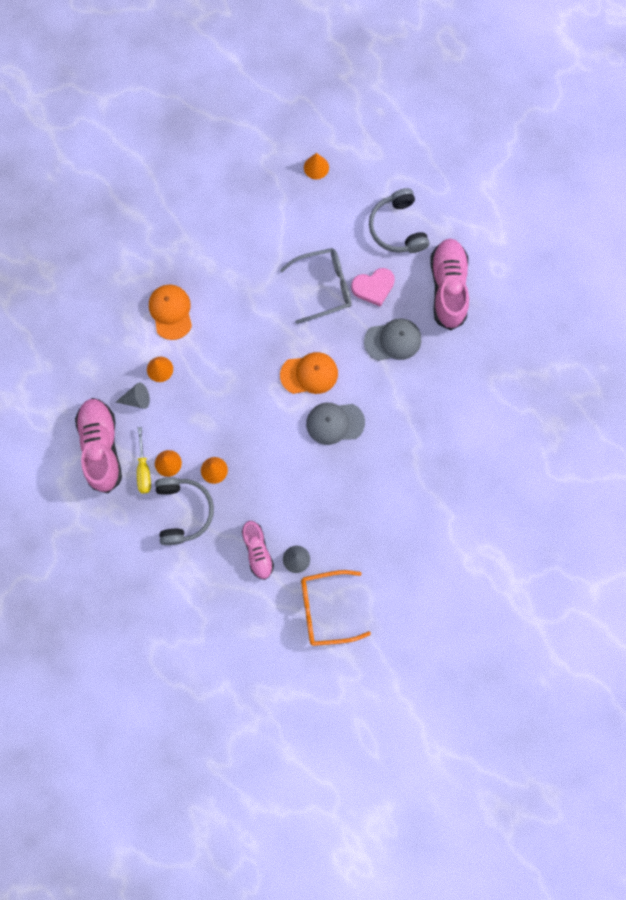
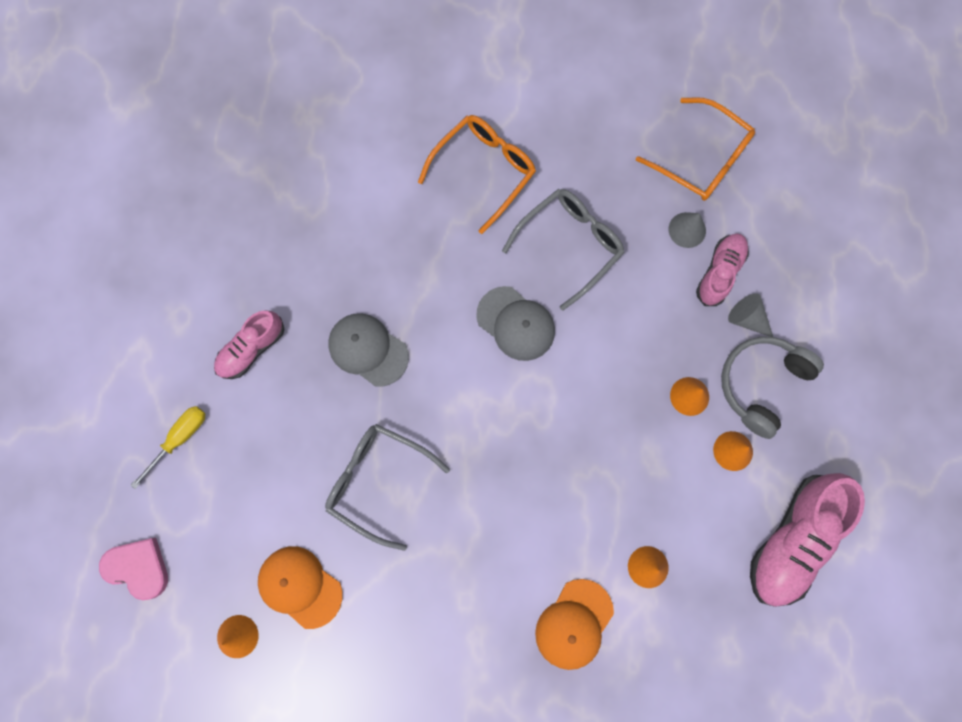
camera: 135 degrees left, 0 degrees up
grey cone [116,382,150,409] -> grey cone moved to [728,293,773,337]
yellow screwdriver [137,427,151,493] -> yellow screwdriver moved to [131,406,206,489]
orange cap [280,352,338,394] -> orange cap moved to [258,546,342,629]
pink heart [351,268,395,307] -> pink heart moved to [99,538,168,600]
grey headphones [369,188,429,253] -> none
pink shoe [430,239,469,330] -> pink shoe [214,310,284,379], size x0.60
none -> orange glasses [418,115,536,234]
none -> grey glasses [502,189,625,311]

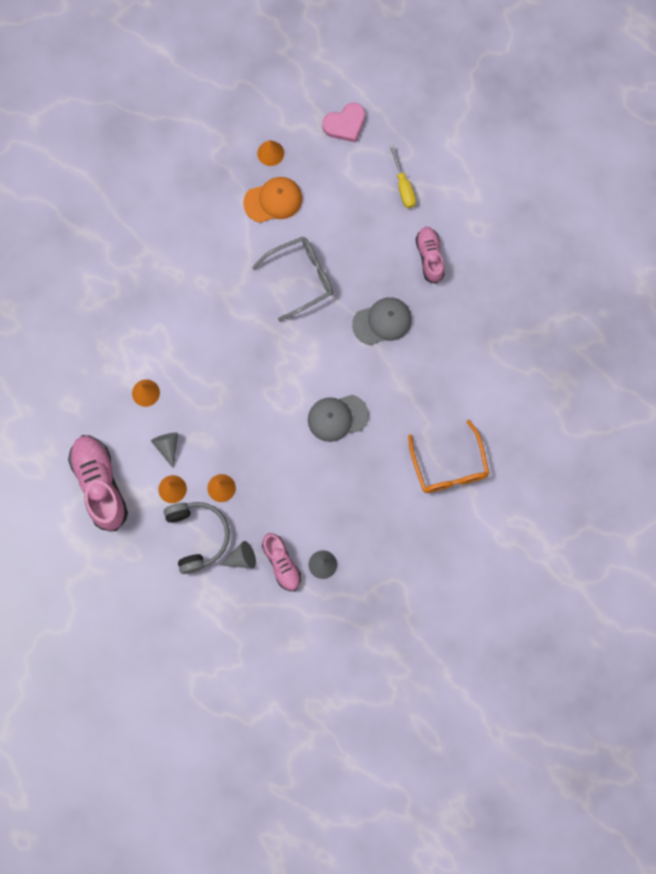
camera: 125 degrees right, 0 degrees up
grey glasses [502,189,625,311] -> none
orange cap [535,579,614,670] -> none
orange glasses [636,97,755,201] -> none
none -> grey cone [151,433,178,469]

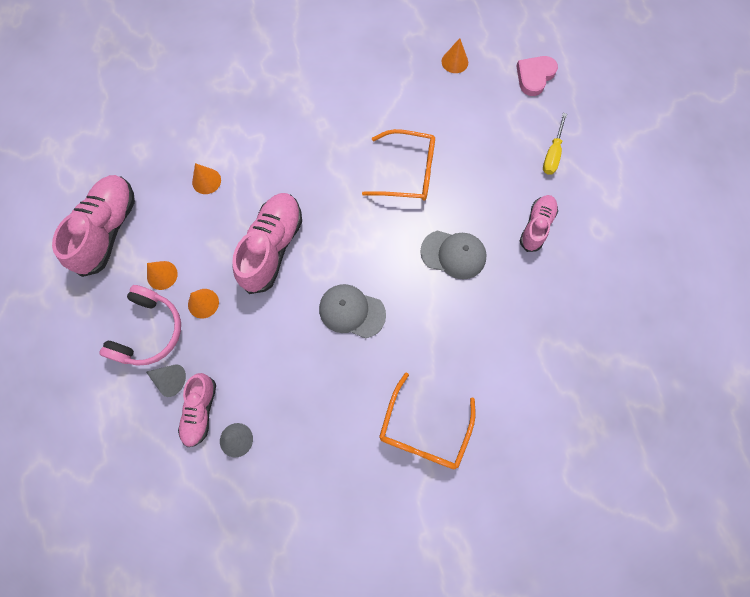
camera: 35 degrees right, 5 degrees down
grey cone [151,433,178,469] -> none
grey headphones [164,502,230,574] -> pink headphones [99,285,181,366]
orange cap [243,177,302,223] -> none
grey glasses [252,237,333,321] -> orange glasses [362,129,435,201]
pink heart [322,103,365,142] -> pink heart turned 120 degrees clockwise [516,56,558,96]
none -> pink shoe [232,193,302,294]

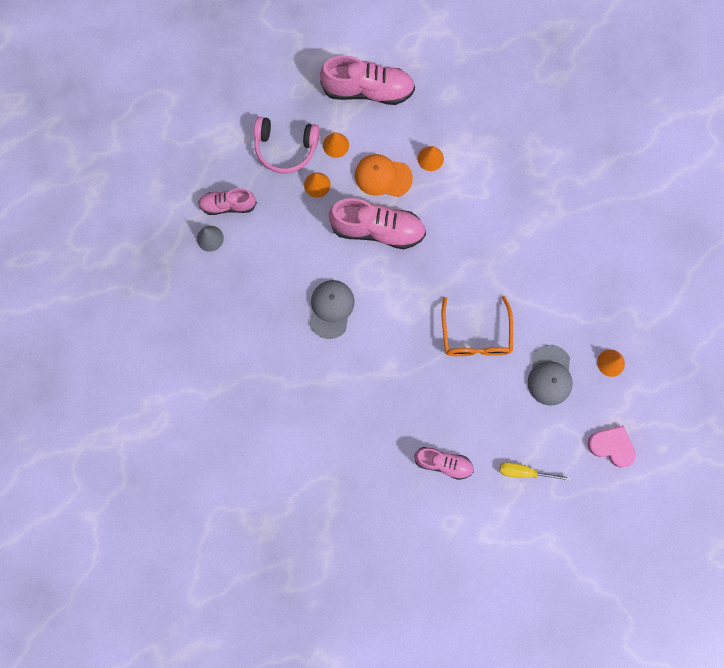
camera: 80 degrees right, 5 degrees up
grey cone [146,365,186,397] -> none
orange glasses [379,372,476,469] -> none
grey cap [420,230,487,280] -> grey cap moved to [528,345,573,406]
none -> orange cap [355,154,413,197]

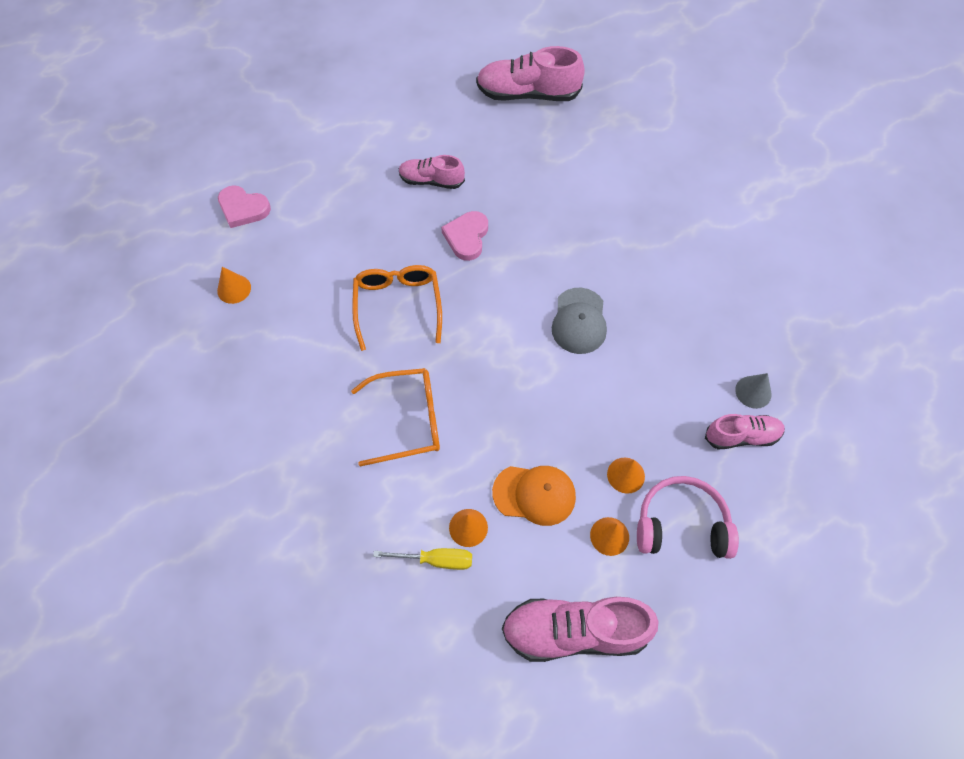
camera: 175 degrees right, 15 degrees down
pink shoe [329,198,426,249] -> pink shoe moved to [476,46,585,101]
yellow screwdriver [500,462,571,481] -> yellow screwdriver moved to [373,548,472,570]
grey cap [528,345,573,406] -> none
none -> orange glasses [351,368,440,466]
none -> pink heart [441,211,488,261]

